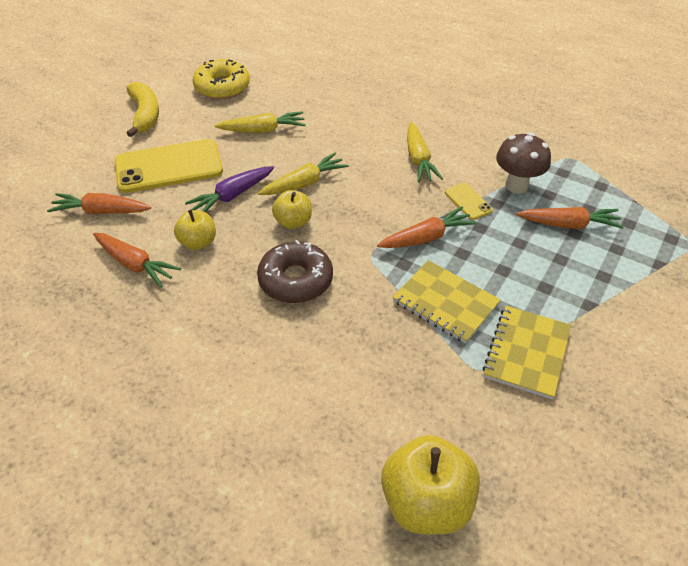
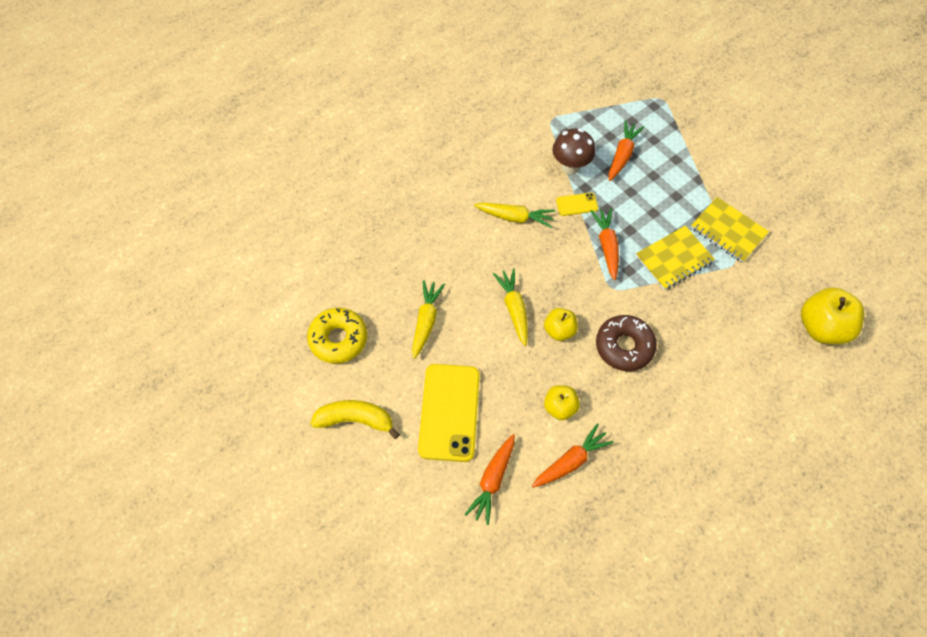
camera: 70 degrees left, 15 degrees up
purple carrot [185,166,274,212] -> none

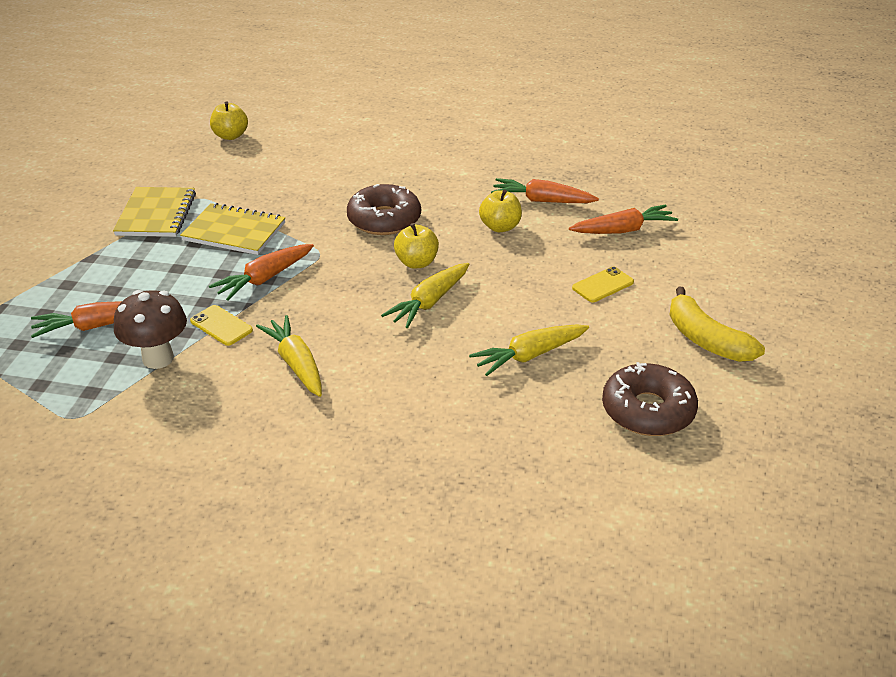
camera: 130 degrees left, 25 degrees down
yellow donut [307,308,367,364] -> brown donut [602,362,698,436]
yellow phone [418,364,480,462] -> yellow phone [572,267,634,302], size x0.46
yellow apple [801,287,864,344] -> yellow apple [210,101,248,140], size x0.58

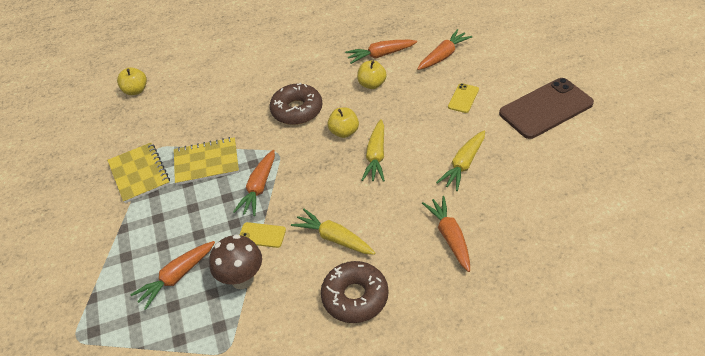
camera: 25 degrees left, 10 degrees up
brown donut [602,362,698,436] -> brown donut moved to [321,261,389,323]
yellow banana [669,287,765,362] -> brown phone [499,78,594,139]
none -> orange carrot [422,196,470,272]

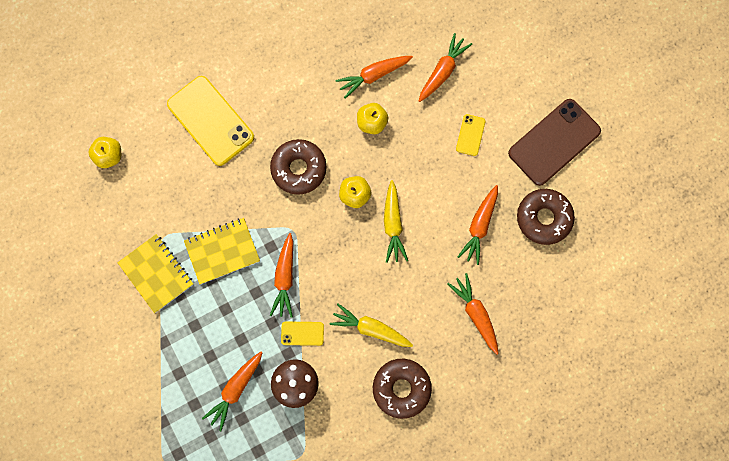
camera: 15 degrees left, 30 degrees up
yellow carrot [436,130,485,191] -> orange carrot [458,185,498,265]
none -> yellow phone [167,76,254,166]
none -> brown donut [517,189,575,245]

